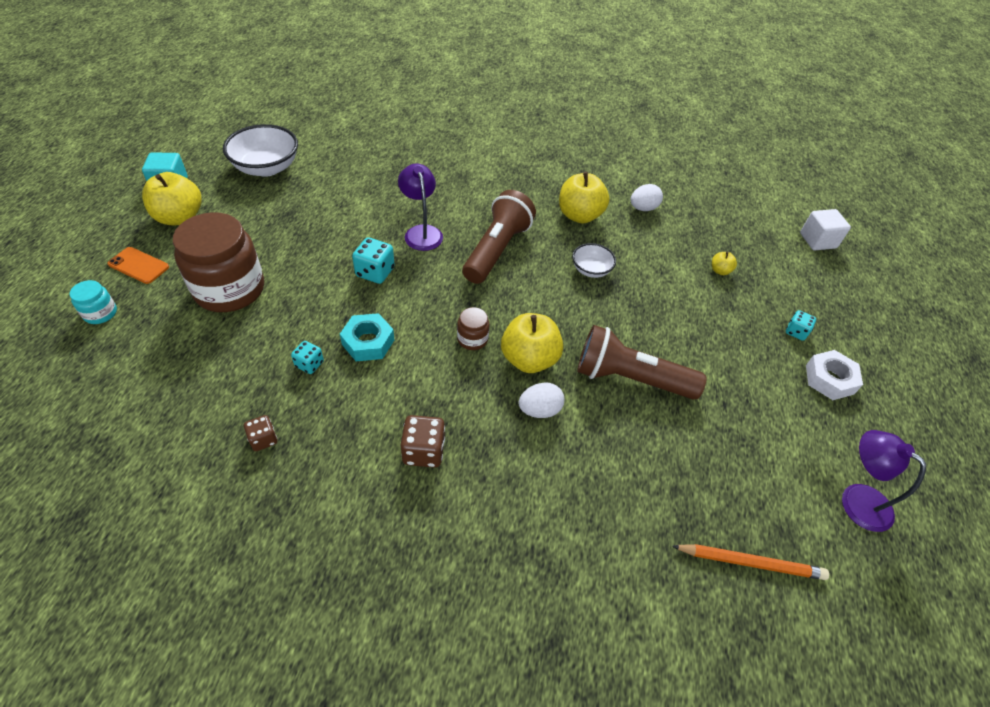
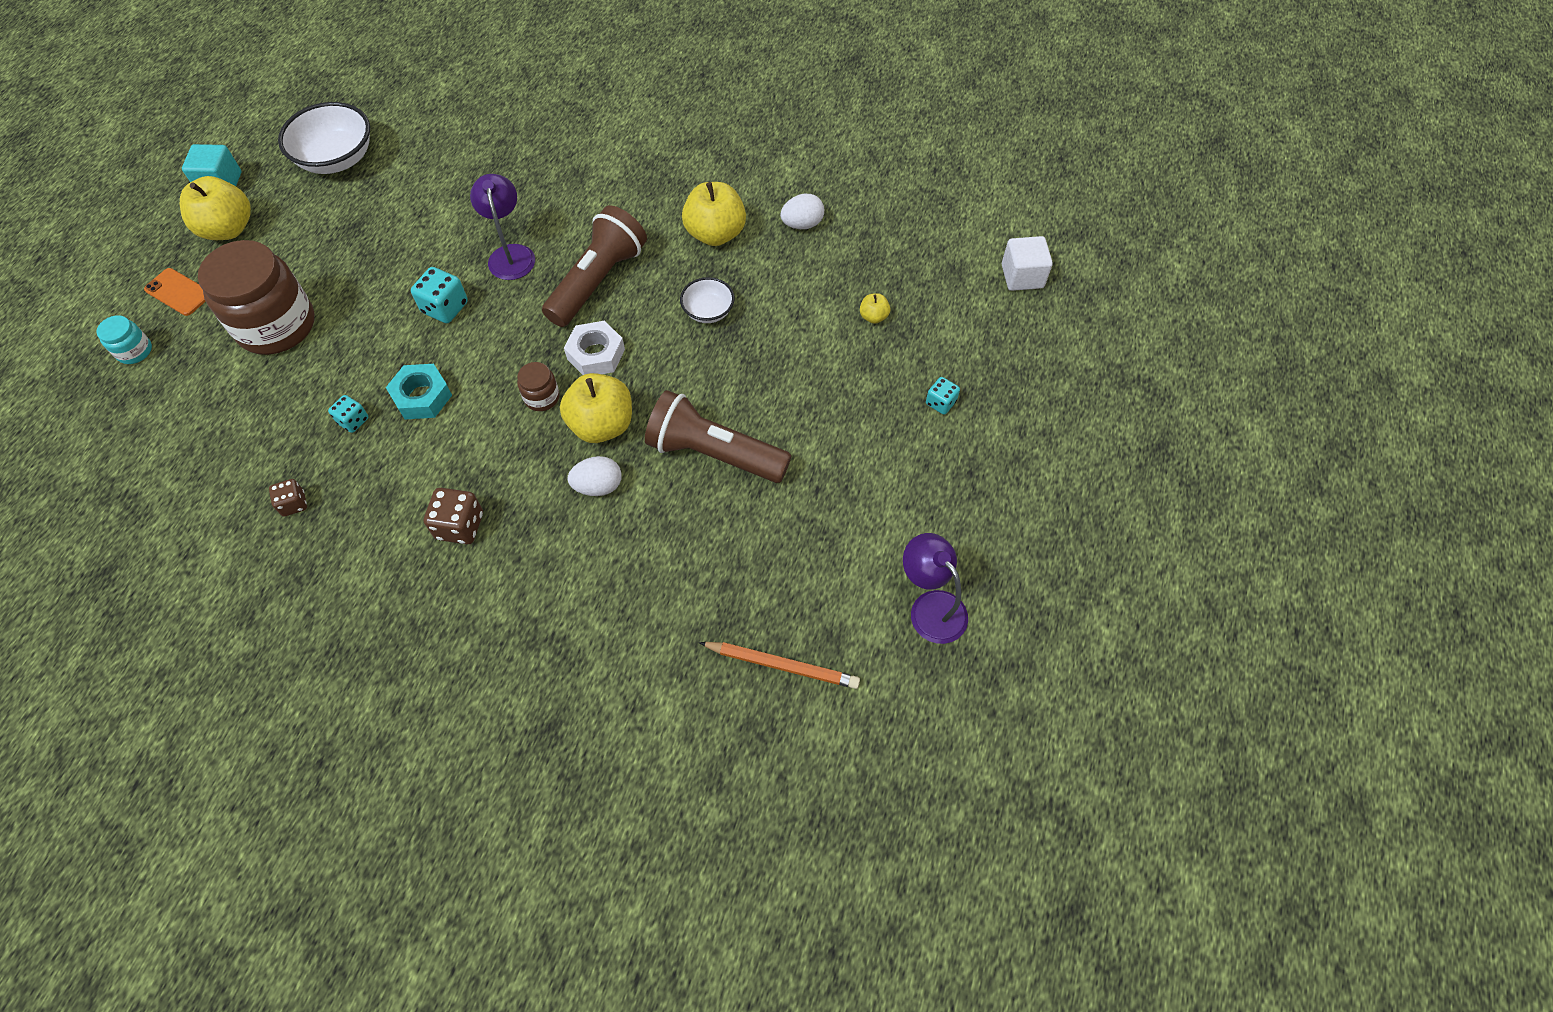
camera: 10 degrees right, 10 degrees up
white nut [806,350,863,400] -> white nut moved to [564,321,625,375]

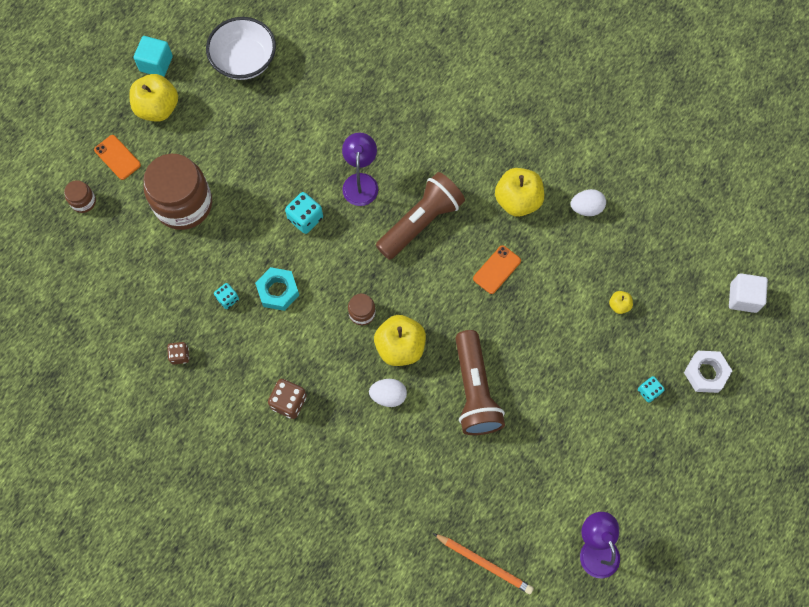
camera: 15 degrees right, 10 degrees up
turquoise jar [97,315,152,364] -> brown jar [64,180,96,213]
white nut [564,321,625,375] -> white nut moved to [684,351,732,393]
brown flashlight [645,390,791,483] -> brown flashlight turned 135 degrees counterclockwise [455,330,505,435]
white bowl [680,277,735,323] -> orange phone [473,245,521,294]

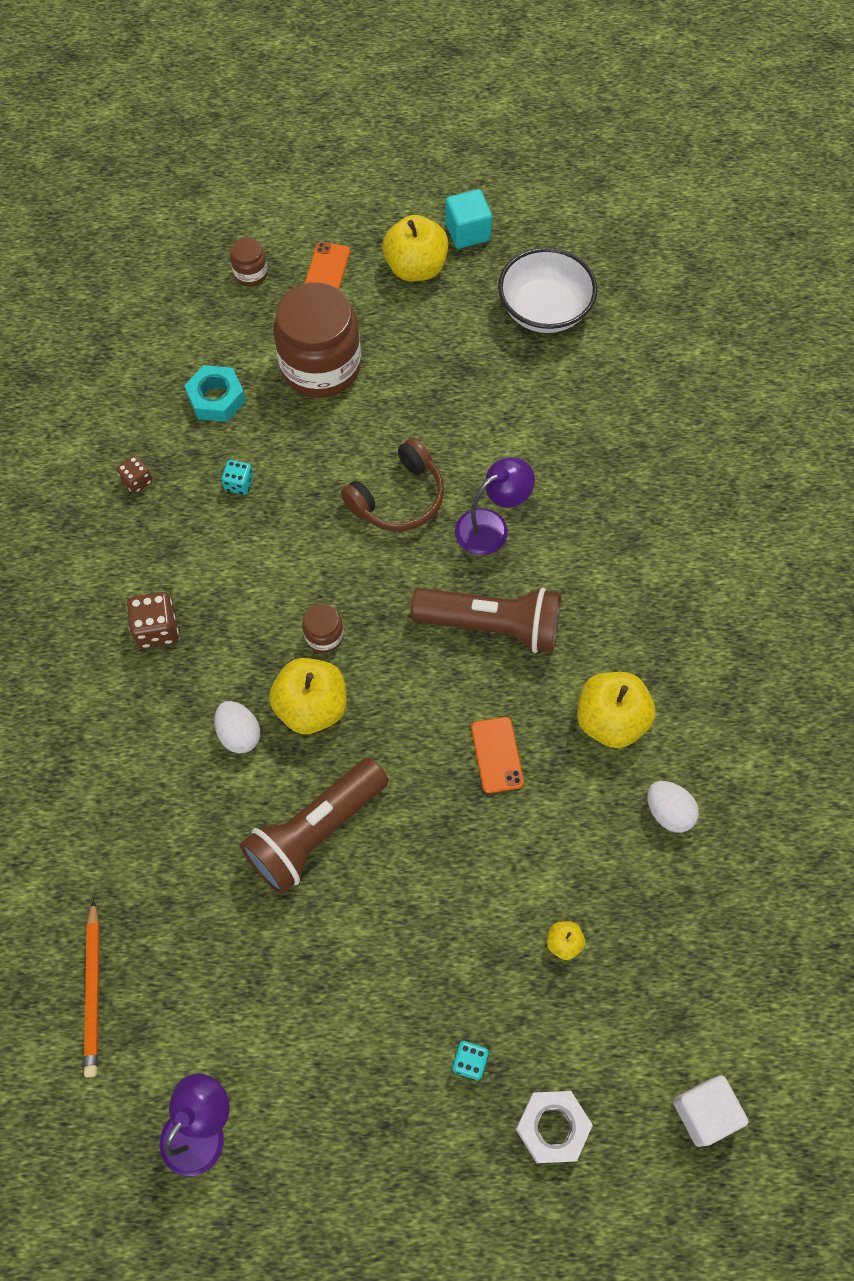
camera: 55 degrees right, 5 degrees down
turquoise nut [255,267,299,311] -> turquoise nut moved to [184,365,246,422]
turquoise dice [285,192,323,234] -> brown headphones [341,438,444,531]
orange phone [473,245,521,294] -> orange phone turned 75 degrees clockwise [471,717,524,793]

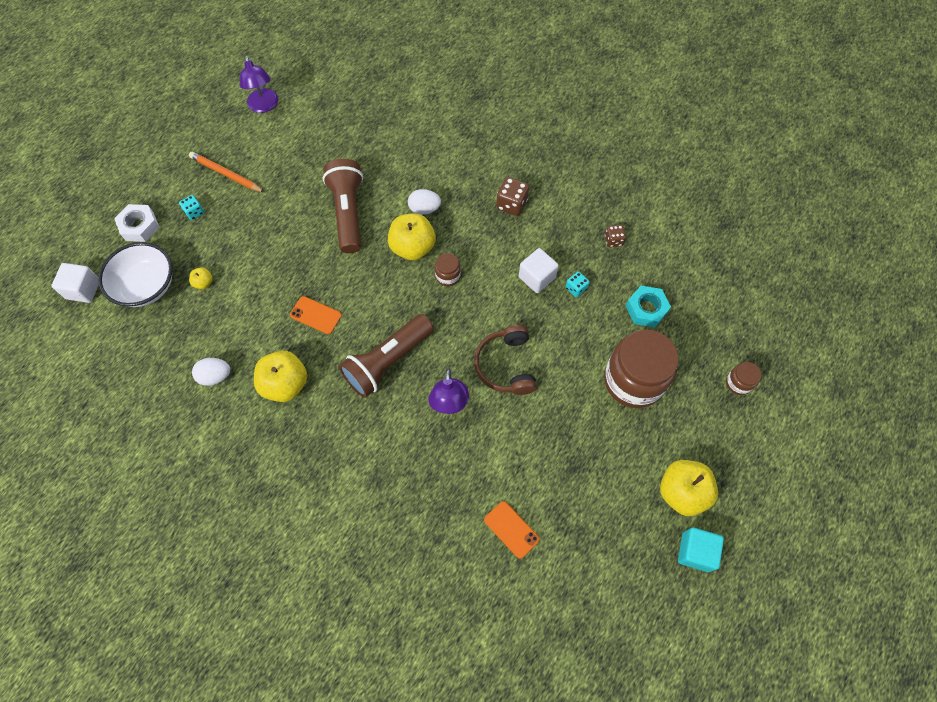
camera: 125 degrees right, 0 degrees up
orange pencil [84,900,100,1078] -> orange pencil moved to [189,152,264,192]
orange phone [304,242,350,289] -> orange phone moved to [484,501,540,559]
white bowl [498,247,597,333] -> white bowl moved to [98,242,173,307]
none -> white cube [519,248,559,293]

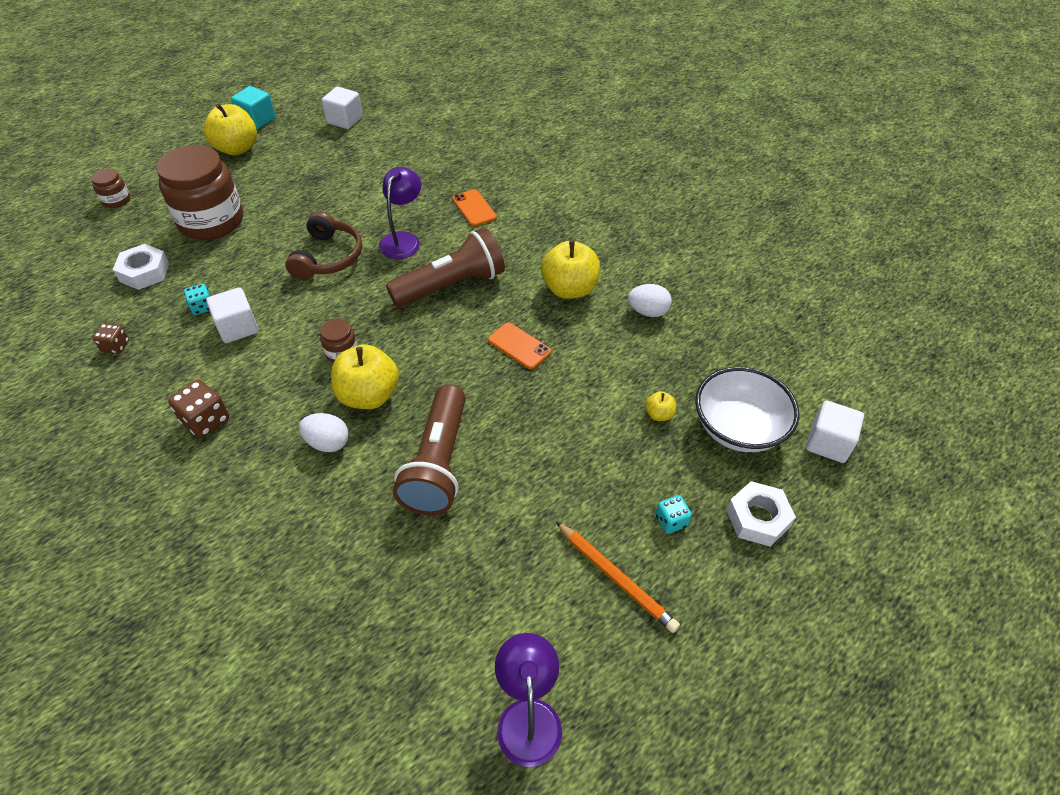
camera: 165 degrees left, 15 degrees down
orange phone [484,501,540,559] -> orange phone moved to [452,189,497,226]
turquoise nut [626,286,671,327] -> white nut [113,244,169,290]
none -> white cube [322,87,363,129]

